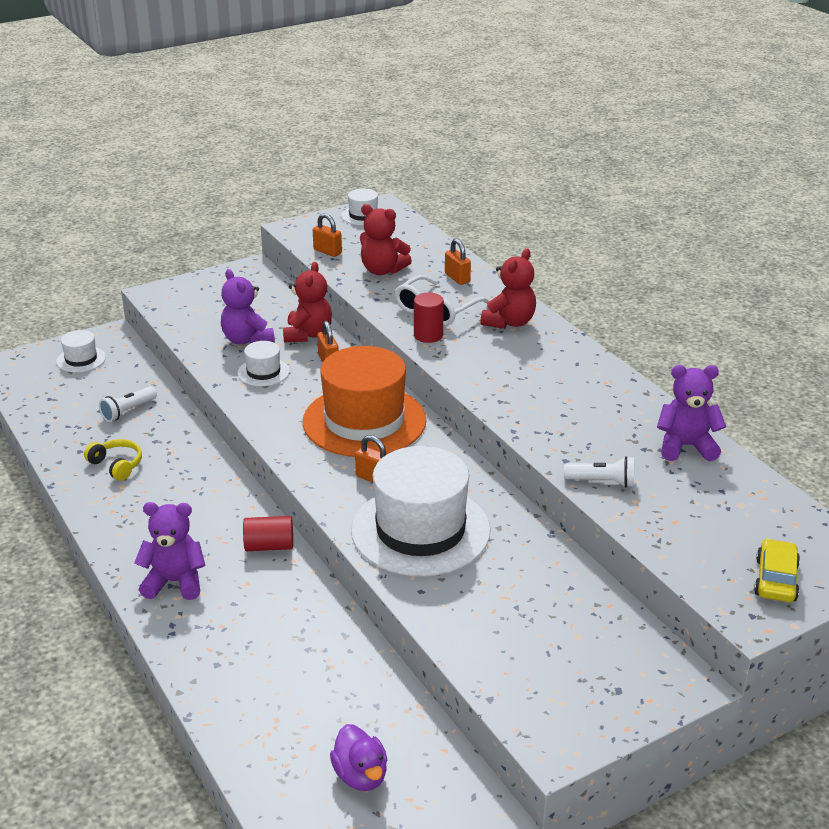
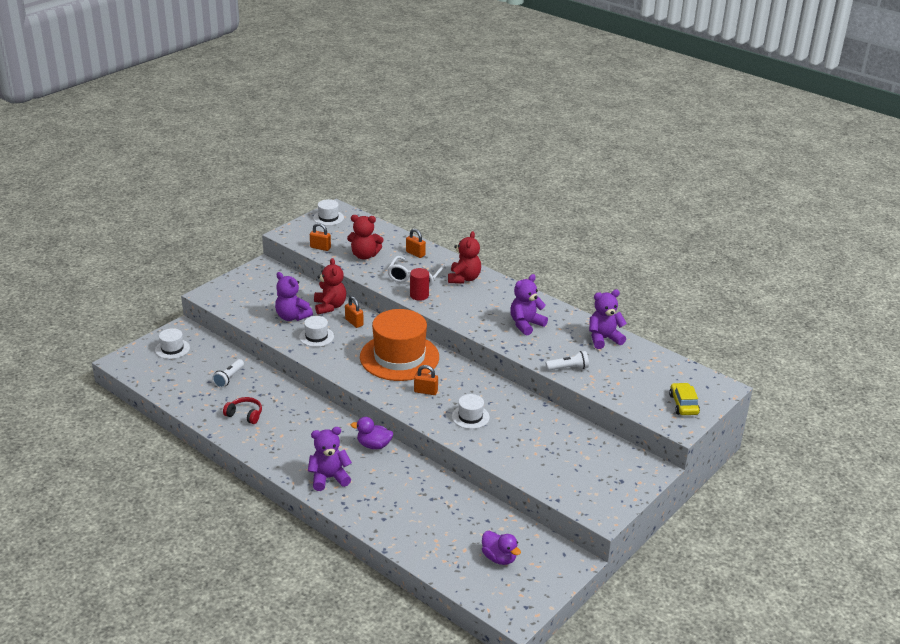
camera: 20 degrees left, 0 degrees up
yellow headphones [84,439,142,481] -> red headphones [223,397,262,424]
red cylinder [243,516,293,551] -> purple duck [351,417,393,449]
white hat [351,446,491,577] -> white hat [452,394,490,429], size x0.45
none -> purple teddy bear [510,274,548,336]

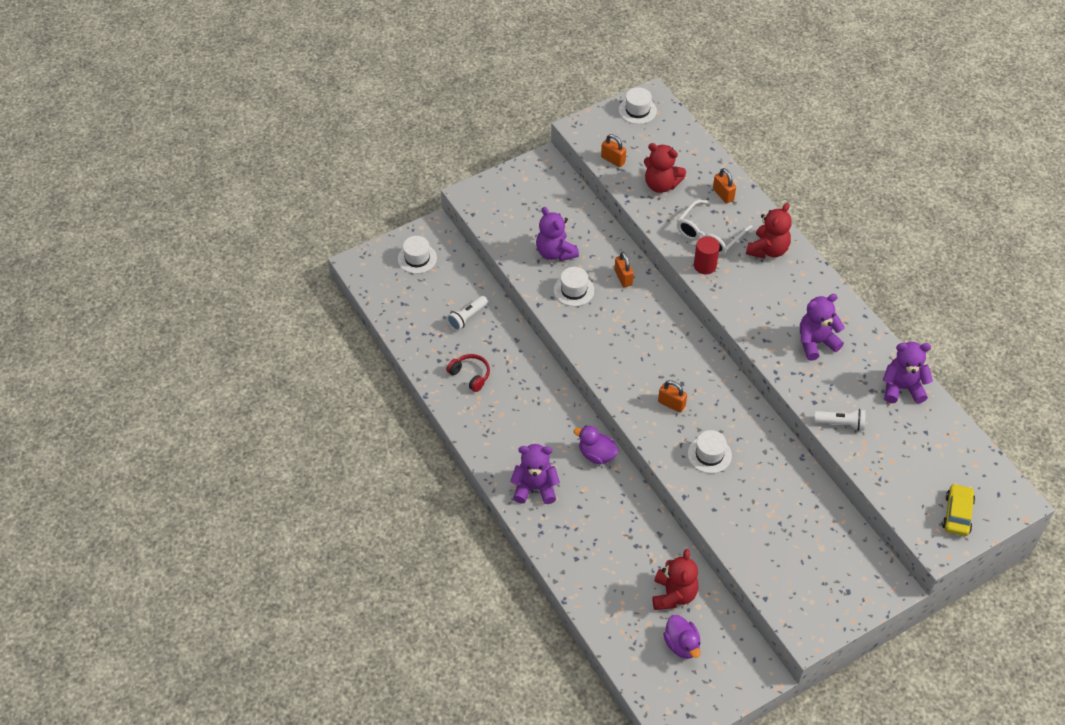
camera: 20 degrees right, 20 degrees up
red teddy bear [314,258,346,314] -> red teddy bear moved to [653,549,699,610]
orange hat [360,309,439,381] -> none

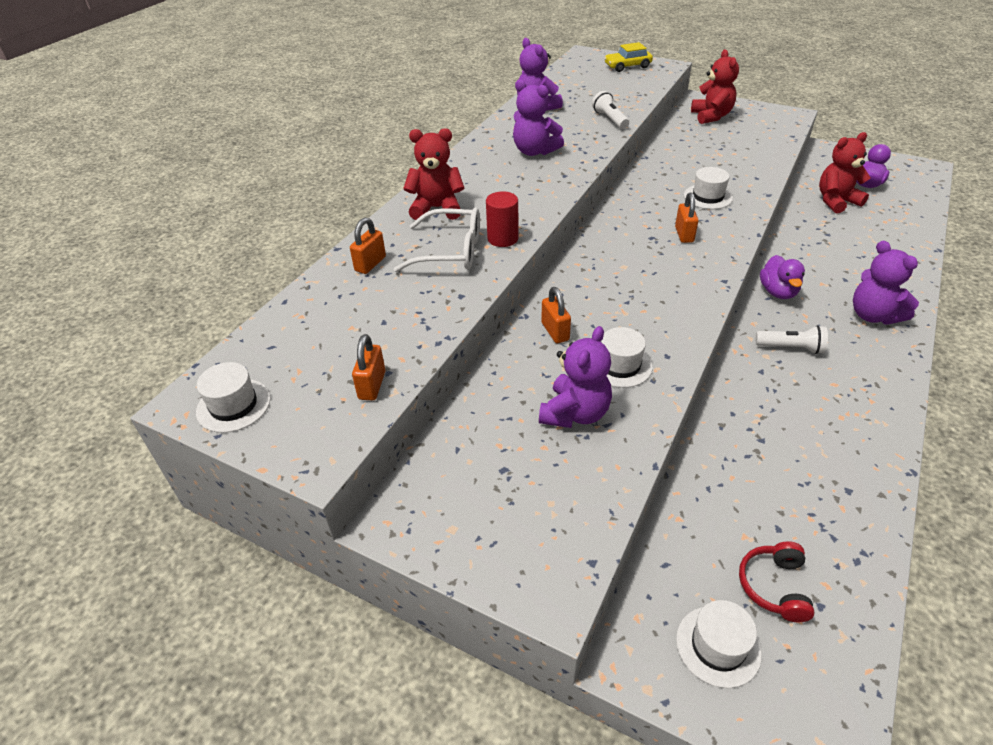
camera: 120 degrees left, 10 degrees down
red headphones [446,354,490,392] -> red headphones moved to [739,541,815,622]
white flashlight [447,296,488,331] -> white flashlight moved to [756,325,828,354]
orange padlock [615,252,634,287] -> orange padlock turned 60 degrees counterclockwise [541,287,571,343]
red teddy bear [644,143,686,193] -> red teddy bear moved to [691,49,739,124]

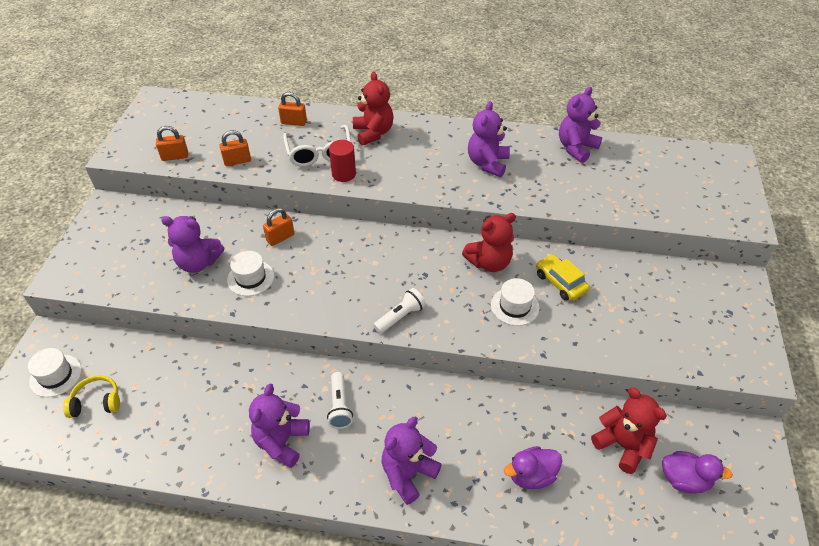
camera: 70 degrees right, 5 degrees up
white hat [196,362,271,433] -> none
white flashlight [592,91,629,129] -> white flashlight moved to [373,288,426,334]
yellow car [604,42,653,72] -> yellow car moved to [536,254,590,301]
orange padlock [675,192,699,243] -> orange padlock moved to [220,130,251,166]
red teddy bear [691,49,739,124] -> red teddy bear moved to [462,213,516,272]
red headphones [739,541,815,622] -> yellow headphones [63,375,120,418]
purple duck [760,255,805,299] -> purple duck moved to [504,446,562,489]
none -> purple teddy bear [249,384,310,468]

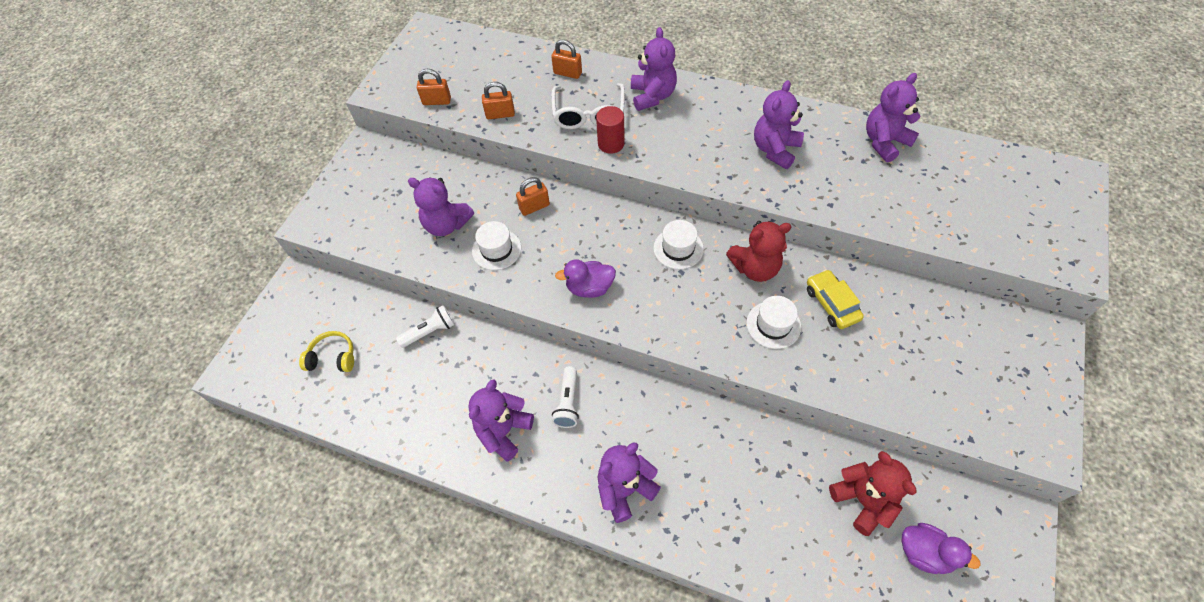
camera: 15 degrees right, 10 degrees up
white hat [28,348,82,397] -> white hat moved to [653,220,704,269]
red teddy bear [353,72,394,146] -> purple teddy bear [631,27,677,111]
white flashlight [373,288,426,334] -> white flashlight moved to [396,305,455,348]
purple duck [504,446,562,489] -> purple duck moved to [555,259,616,298]

